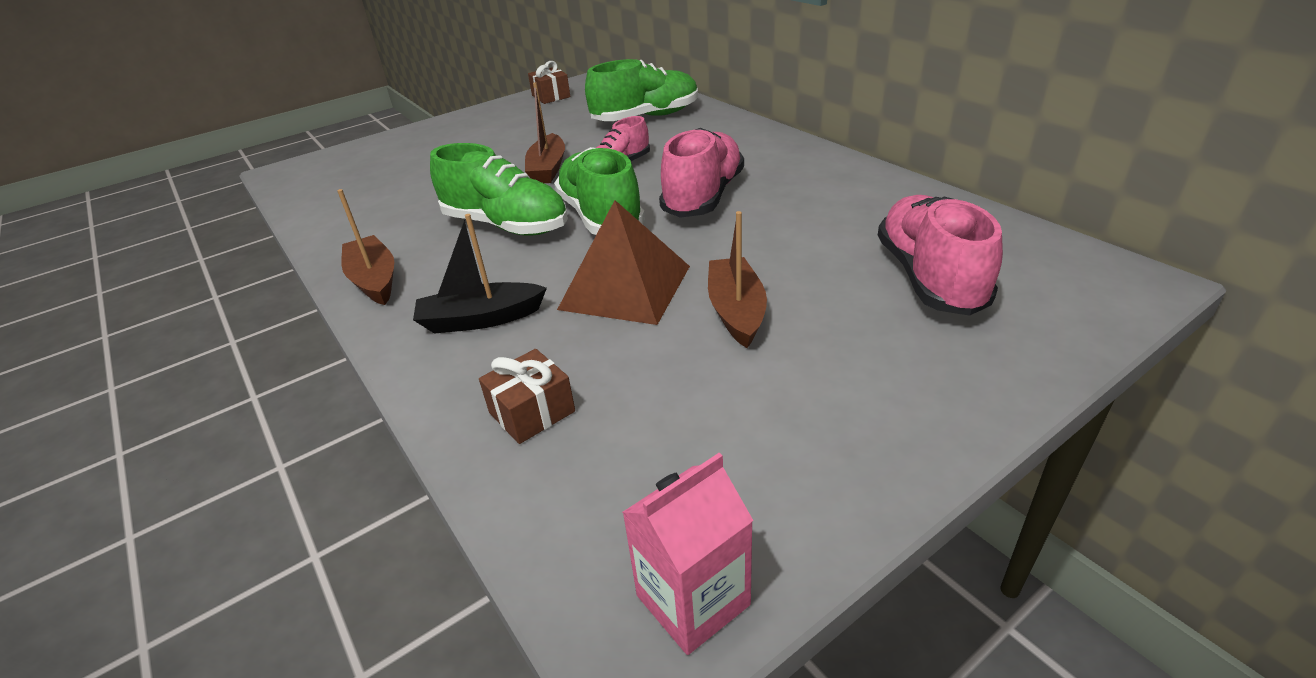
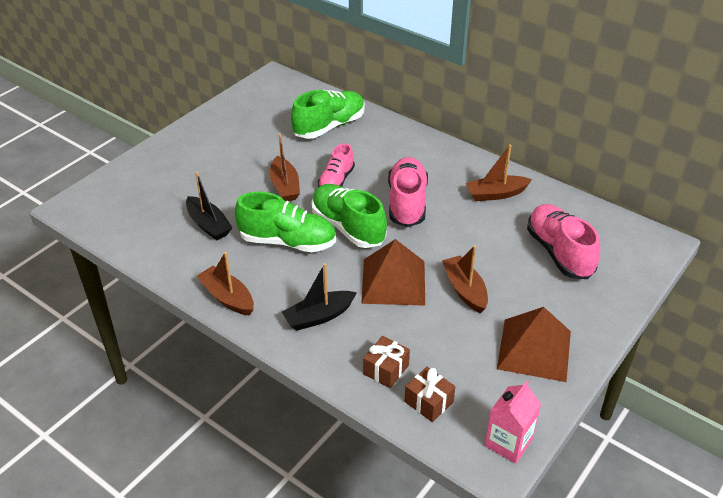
camera: 20 degrees left, 5 degrees up
brown gift [528,61,570,104] -> brown gift moved to [404,367,455,422]
none -> black boat [186,172,232,240]
none -> brown boat [466,144,532,201]
none -> brown pyramid [497,307,571,382]

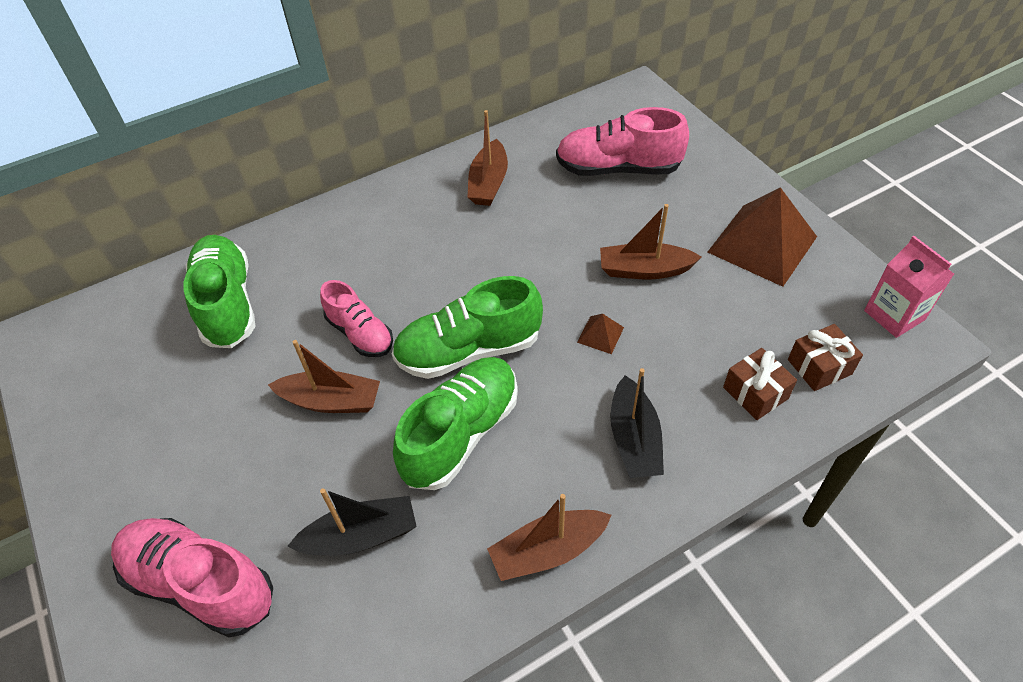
camera: 65 degrees left, 10 degrees up
brown pyramid [361,239,425,306] -> brown pyramid [577,314,624,354], size x0.42
pink shoe [388,157,428,227] -> pink shoe moved to [111,518,273,637]

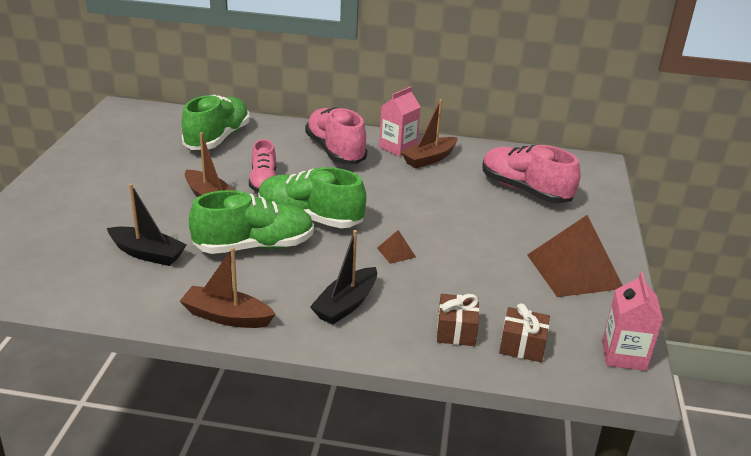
camera: 35 degrees right, 20 degrees down
pink shoe [111,518,273,637] -> pink shoe moved to [305,107,367,164]
brown boat [600,204,702,280] -> none
none -> pink carton [379,86,421,157]

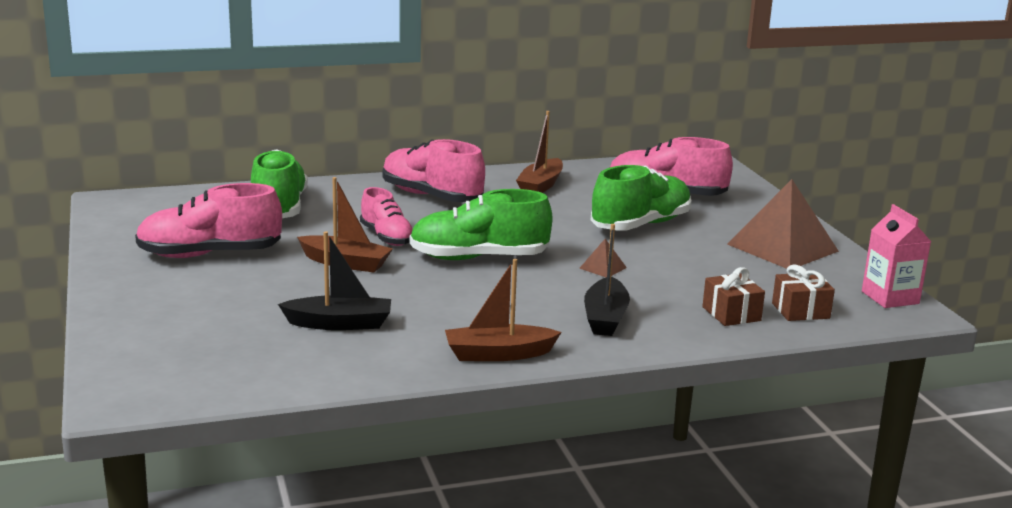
camera: 25 degrees left, 10 degrees down
green shoe [189,190,314,254] -> green shoe moved to [591,165,692,231]
pink carton [379,86,421,157] -> none
none -> pink shoe [135,183,282,258]

